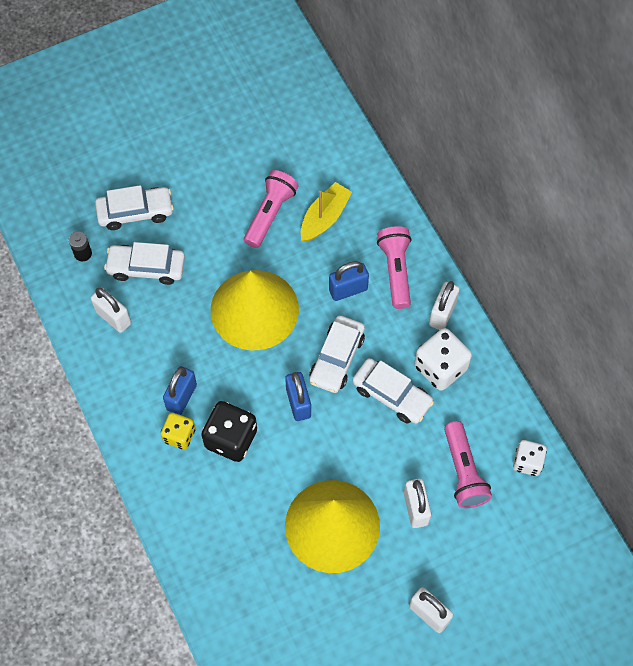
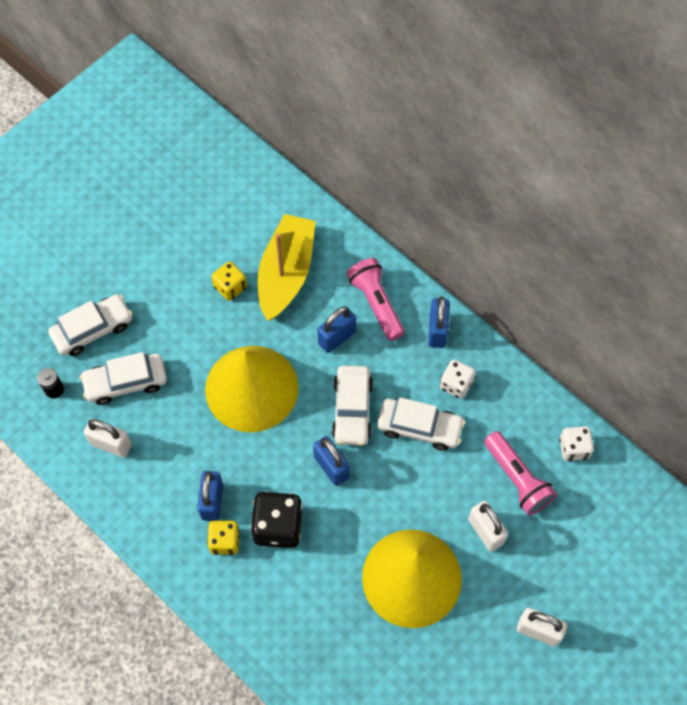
camera: 20 degrees left, 0 degrees up
pink flashlight [244,170,299,248] -> yellow dice [211,261,247,301]
yellow boat [301,182,352,242] -> yellow boat [258,214,316,321], size x1.53
white dice [414,328,472,391] -> white dice [440,360,475,399], size x0.63
white padlock [429,281,460,330] -> blue padlock [428,296,450,348]

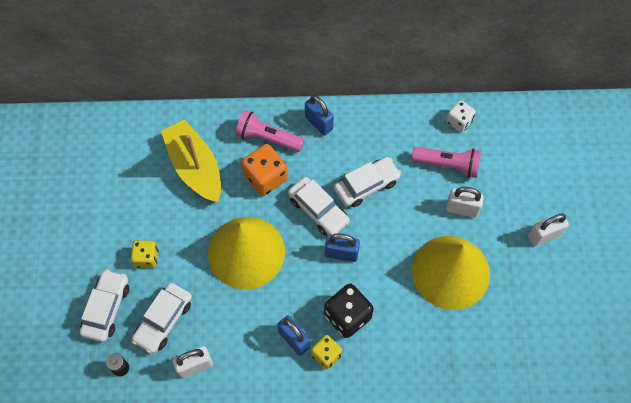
camera: 45 degrees left, 0 degrees up
yellow dice [211,261,247,301] -> yellow dice moved to [131,240,159,268]
blue padlock [317,307,356,353] -> orange dice [241,144,288,196]
white dice [440,360,475,399] -> none

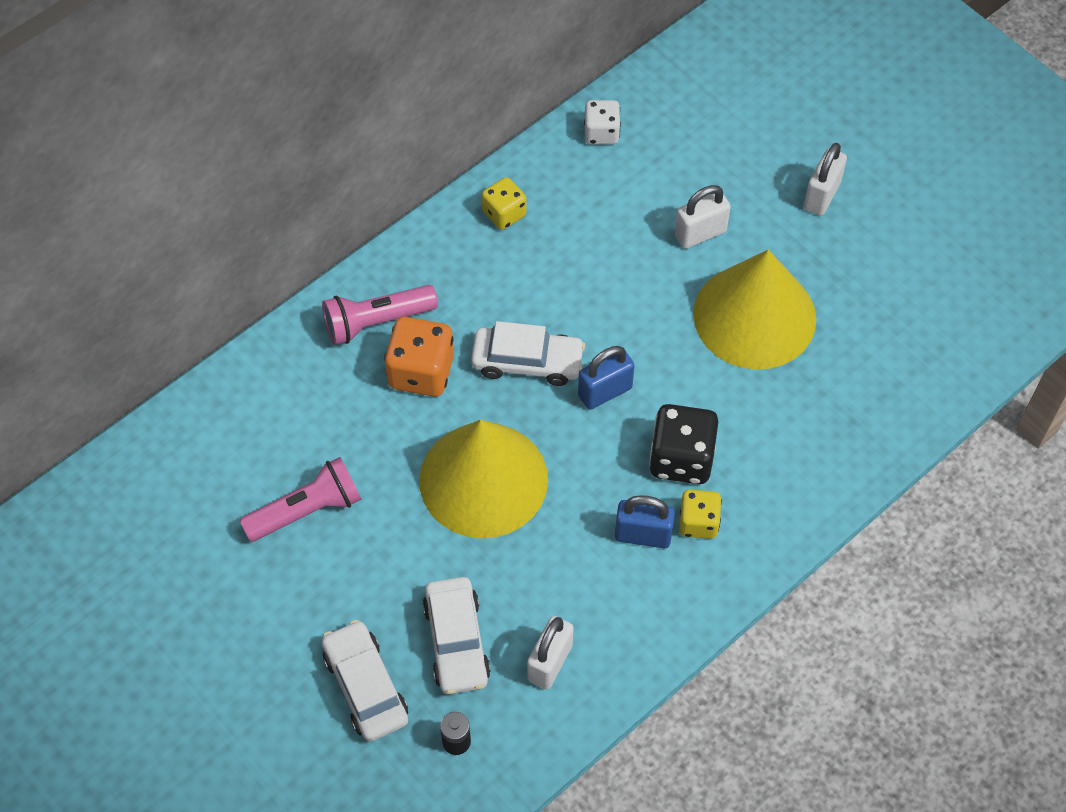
camera: 40 degrees left, 5 degrees down
yellow dice [131,240,159,268] -> yellow dice moved to [481,177,527,230]
yellow boat [161,119,221,202] -> none
blue padlock [305,95,334,136] -> none
white car [334,157,401,207] -> none
pink flashlight [411,147,481,178] -> pink flashlight moved to [240,457,361,542]

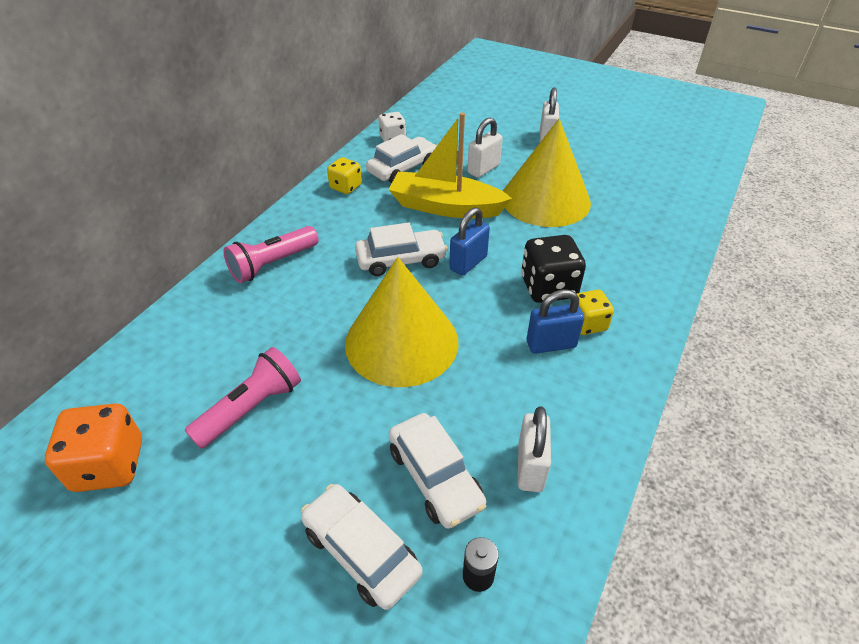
camera: 20 degrees left, 15 degrees down
orange dice [384,317,454,397] -> orange dice moved to [45,403,142,492]
none -> white car [366,134,437,183]
none -> yellow boat [388,112,512,218]

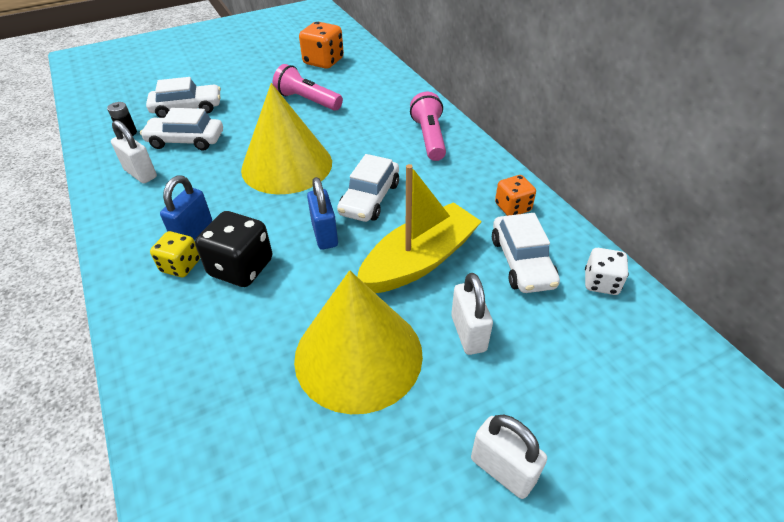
camera: 125 degrees right, 0 degrees up
pink flashlight [185,347,301,449] -> pink flashlight turned 135 degrees clockwise [273,64,343,111]
yellow dice [327,157,362,194] -> orange dice [495,175,536,216]

